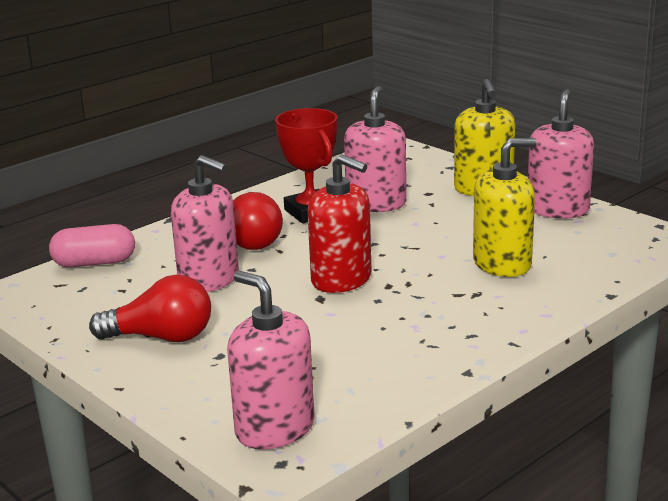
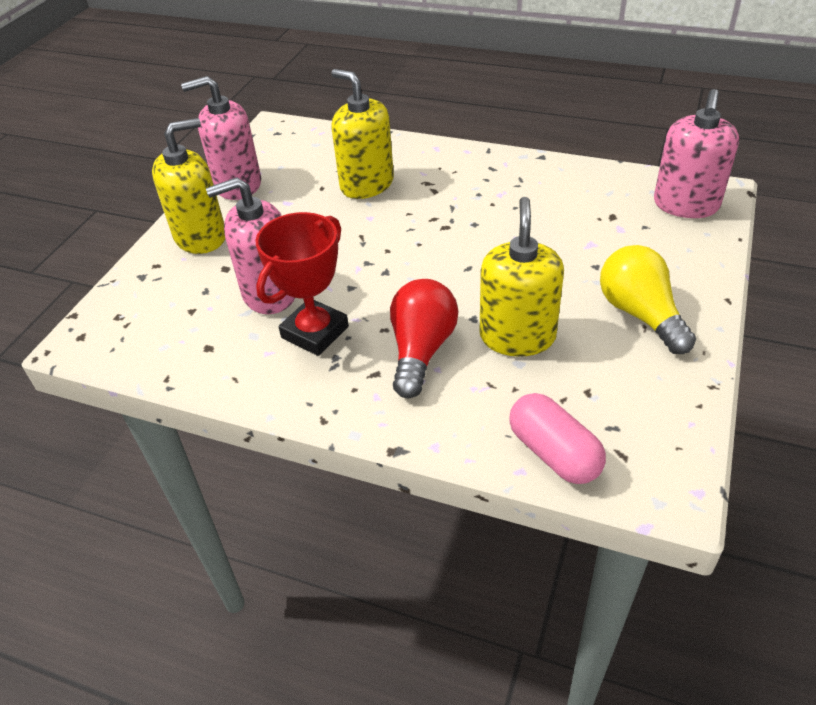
camera: 115 degrees left, 20 degrees up
red light bulb [89,275,211,342] -> yellow light bulb [600,245,696,354]
pink soap dispenser [171,155,239,292] -> yellow soap dispenser [480,197,564,357]
red soap dispenser [307,154,372,293] -> none

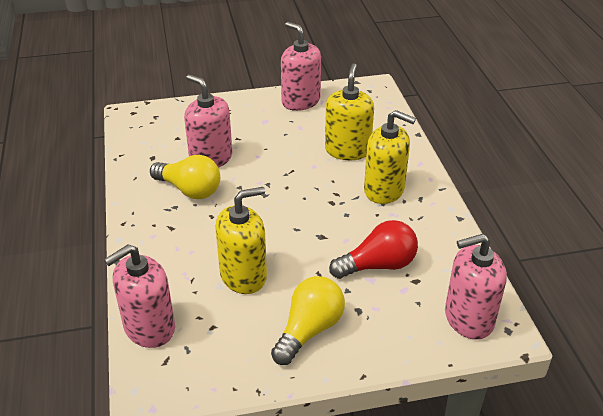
camera: 55 degrees right, 5 degrees down
yellow soap dispenser [152,118,225,254] -> yellow soap dispenser moved to [364,110,416,204]
red trophy [255,212,349,356] -> yellow light bulb [150,155,220,199]
red light bulb [390,279,458,398] -> red light bulb moved to [329,220,418,279]
pink capsule [509,393,606,484] -> pink soap dispenser [104,244,175,348]

